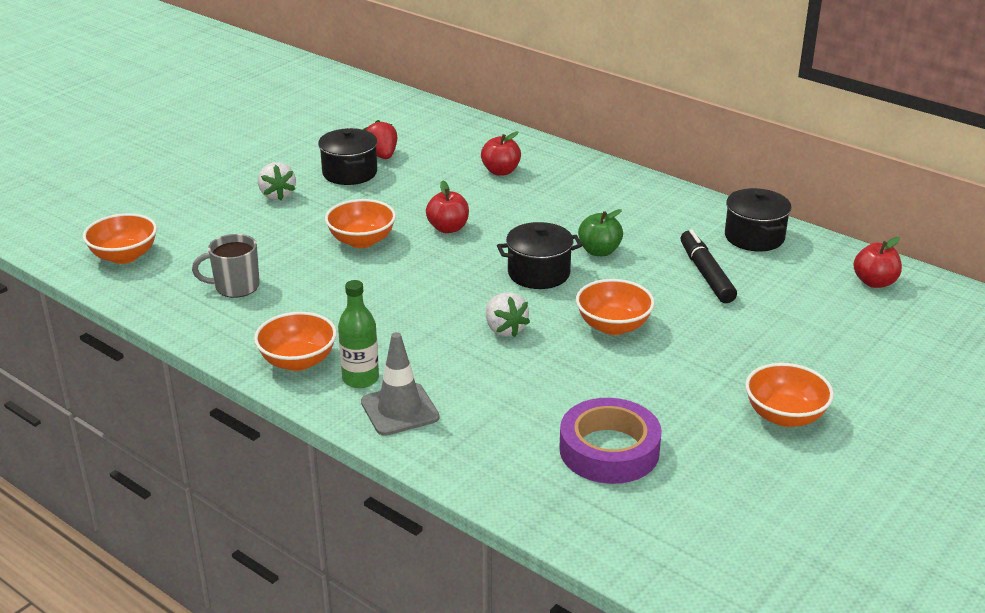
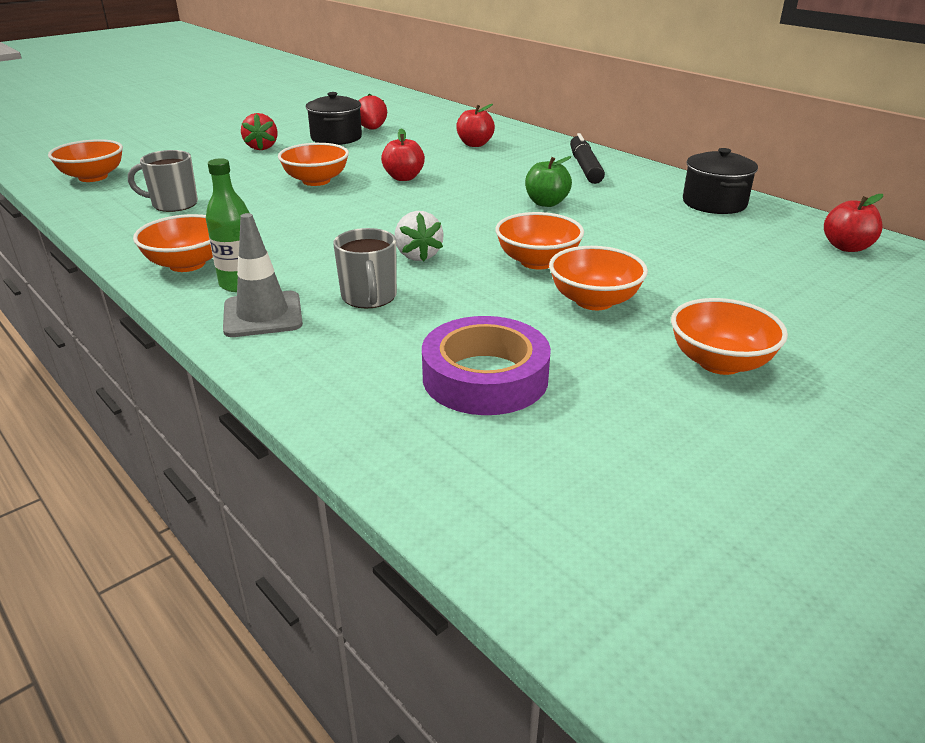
camera: 10 degrees right, 0 degrees up
white strawberry [258,162,296,200] -> red strawberry [241,113,278,150]
black pot [497,222,582,289] -> none
black marker [680,229,737,303] -> black marker moved to [570,133,605,184]
none -> grey mug [333,228,397,308]
none -> orange bowl [549,246,648,310]

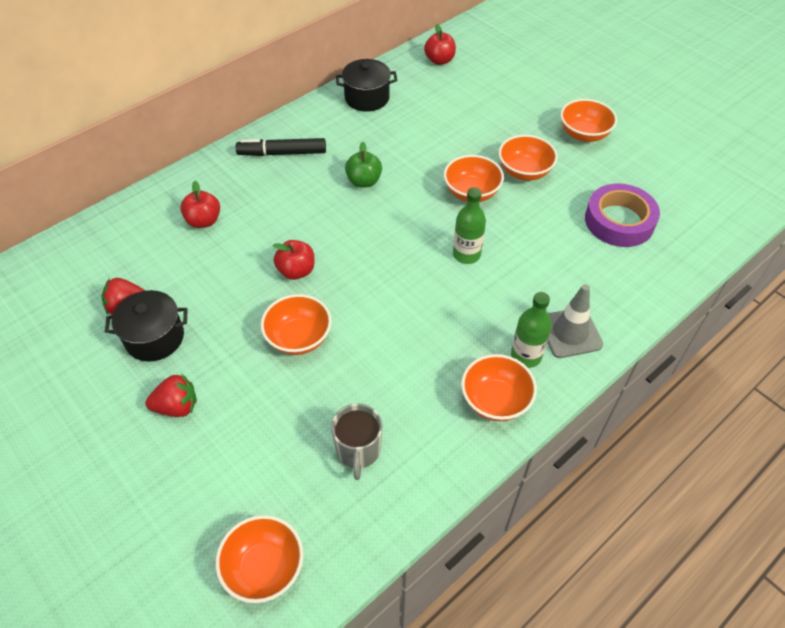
camera: 90 degrees left, 20 degrees up
grey mug [333,228,397,308] -> none
white strawberry [395,211,444,261] -> green bottle [453,188,486,264]

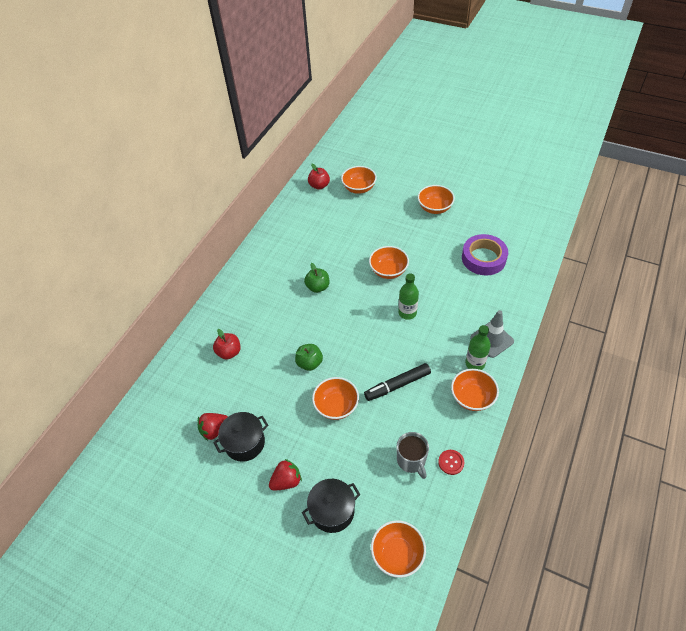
camera: 20 degrees left, 0 degrees up
black marker [236,138,326,156] -> black marker moved to [364,363,431,401]
red apple [273,240,315,280] -> green apple [295,344,323,371]
black pot [336,59,397,112] -> black pot moved to [302,479,361,533]
orange bowl [498,135,558,181] -> orange bowl moved to [341,166,377,194]
none -> red button [438,450,464,475]

